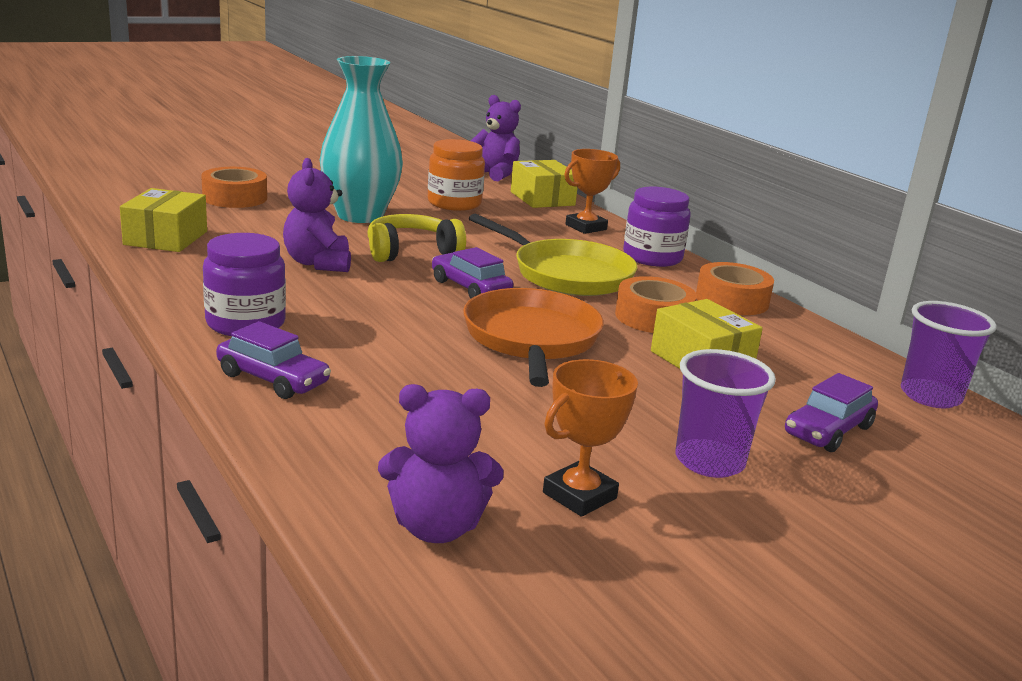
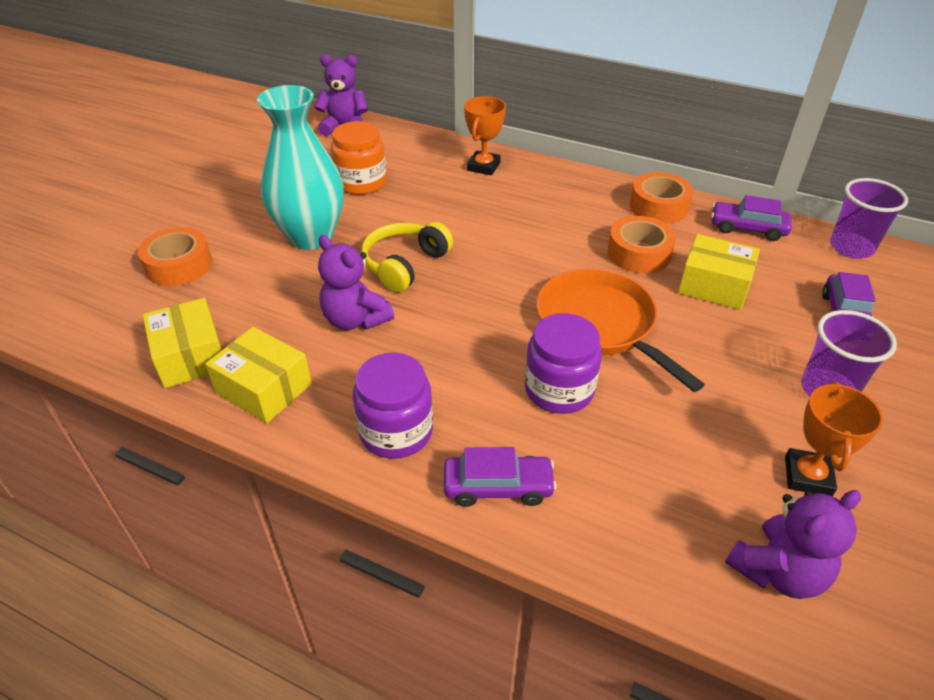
camera: 30 degrees left, 20 degrees up
purple car [432,247,513,299] -> purple car moved to [711,195,792,241]
yellow pan [469,214,637,296] -> none
yellow box [511,160,578,208] -> yellow box moved to [205,327,312,423]
purple jar [623,187,691,267] -> purple jar moved to [525,313,602,414]

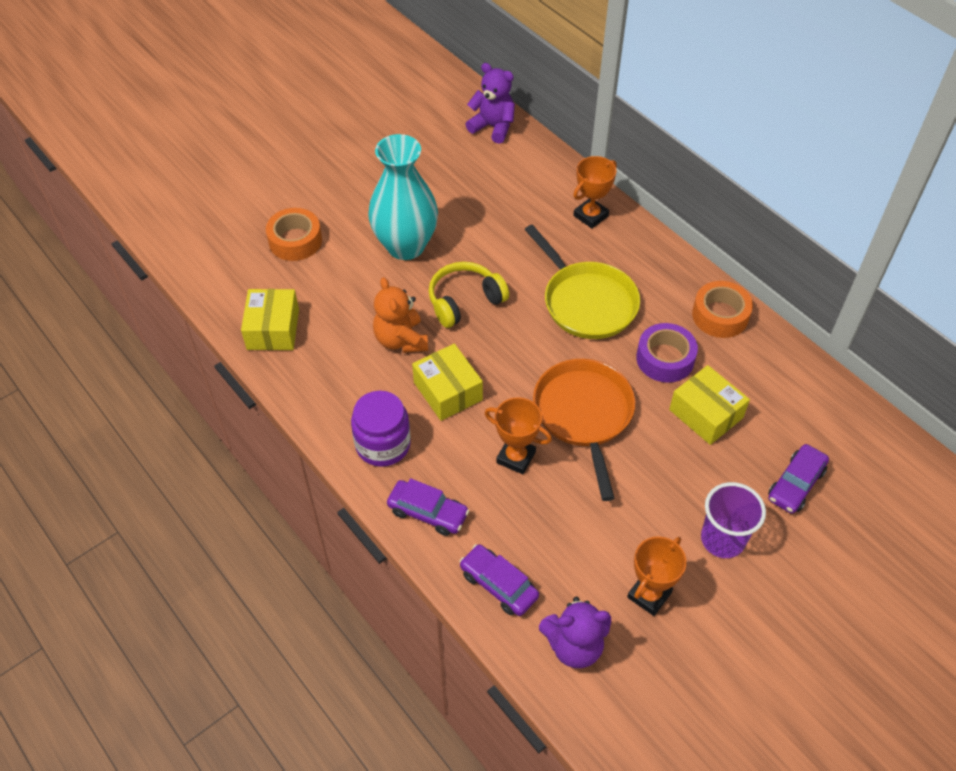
camera: 25 degrees right, 10 degrees up
yellow box [205,327,312,423] -> yellow box moved to [412,344,483,421]
purple teddy bear [318,235,394,330] -> orange teddy bear [373,277,428,353]
orange jar [331,121,387,195] -> none
purple jar [525,313,602,414] -> orange trophy [485,397,552,474]
orange tape [607,216,676,273] -> purple tape [636,323,698,383]
purple car [711,195,792,241] -> purple car moved to [459,544,539,616]
purple cup [830,178,908,259] -> none
none -> yellow pan [524,224,640,339]

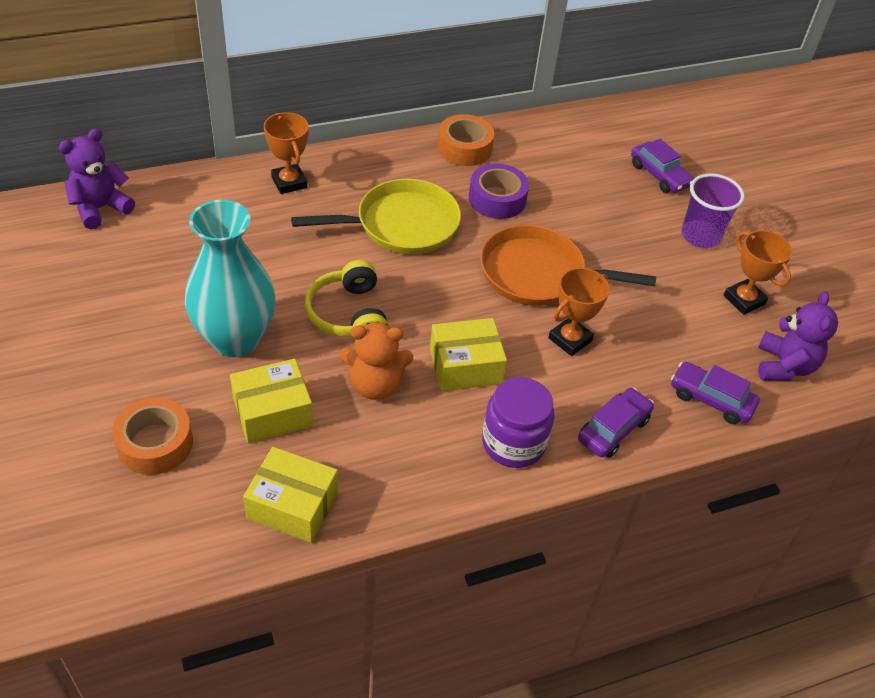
camera: 75 degrees left, 5 degrees down
purple car [459,544,539,616] -> purple car turned 60 degrees clockwise [671,362,760,424]
yellow box [669,365,750,445] -> yellow box moved to [230,358,313,443]

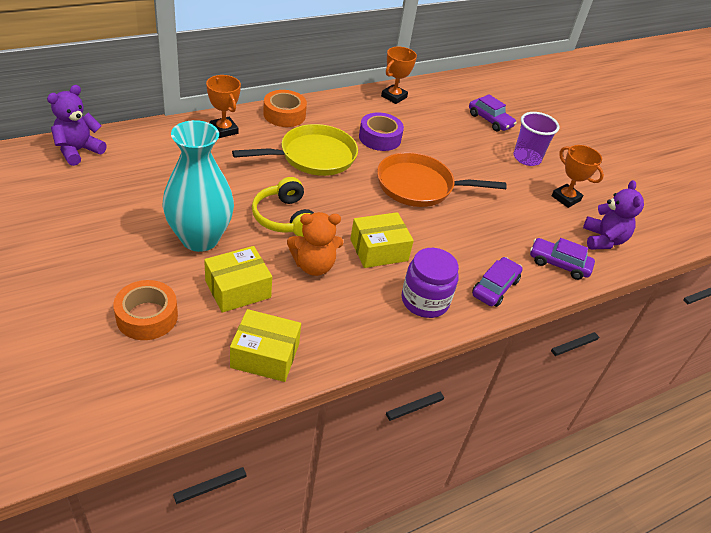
camera: 10 degrees left, 5 degrees down
orange tape [437,114,494,166] -> orange tape moved to [263,90,307,127]
orange trophy [548,268,610,356] -> orange trophy moved to [381,46,417,104]

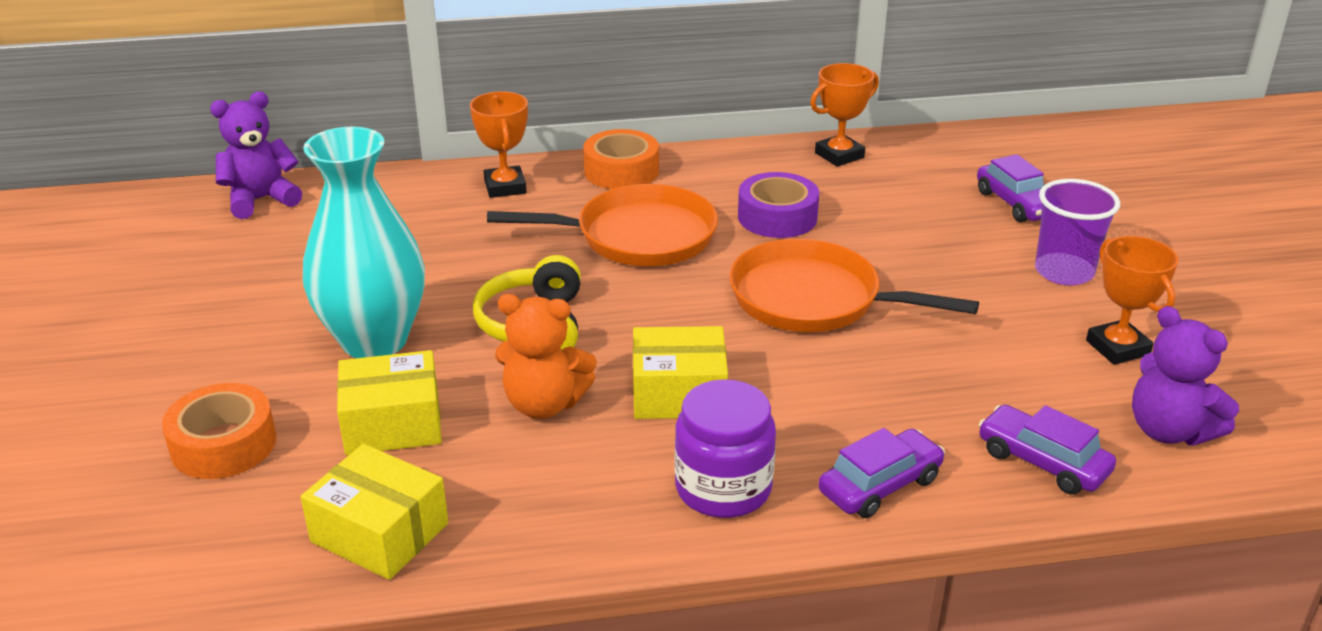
camera: 25 degrees right, 10 degrees down
yellow pan [232,124,358,176] -> orange pan [487,184,718,266]
purple teddy bear [583,180,644,250] -> purple teddy bear turned 120 degrees clockwise [1132,306,1239,446]

